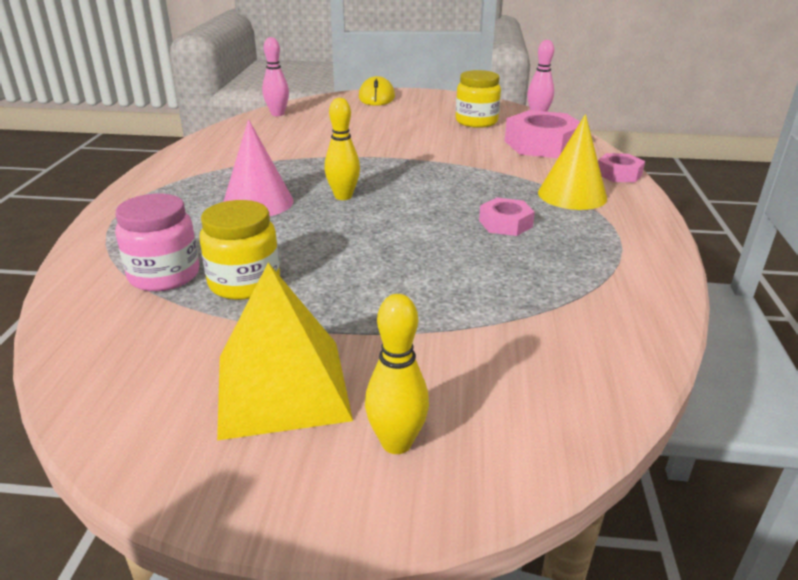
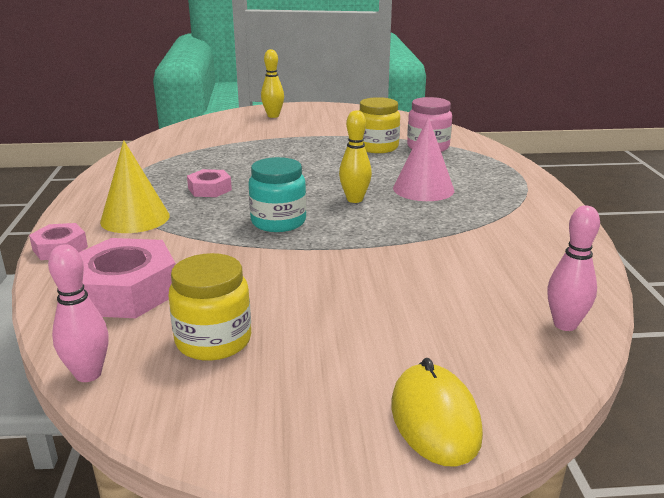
camera: 170 degrees right, 5 degrees down
yellow pyramid [217,263,353,440] -> none
none -> turquoise jar [249,157,306,232]

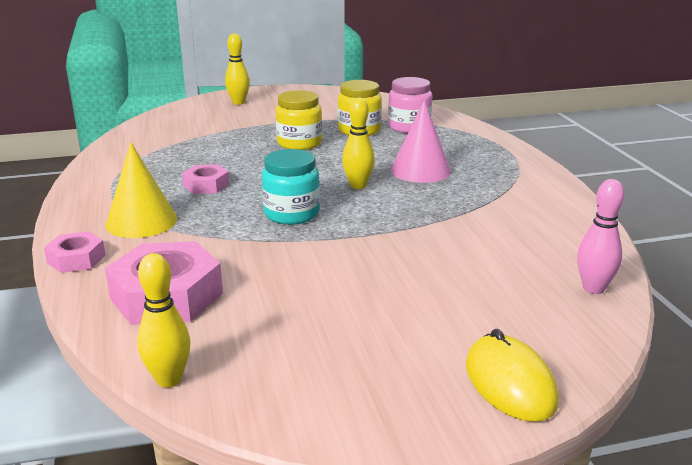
camera: 10 degrees left, 0 degrees up
pink bowling pin [48,244,109,382] -> yellow bowling pin [137,253,191,388]
yellow jar [169,253,251,361] -> yellow jar moved to [276,90,322,150]

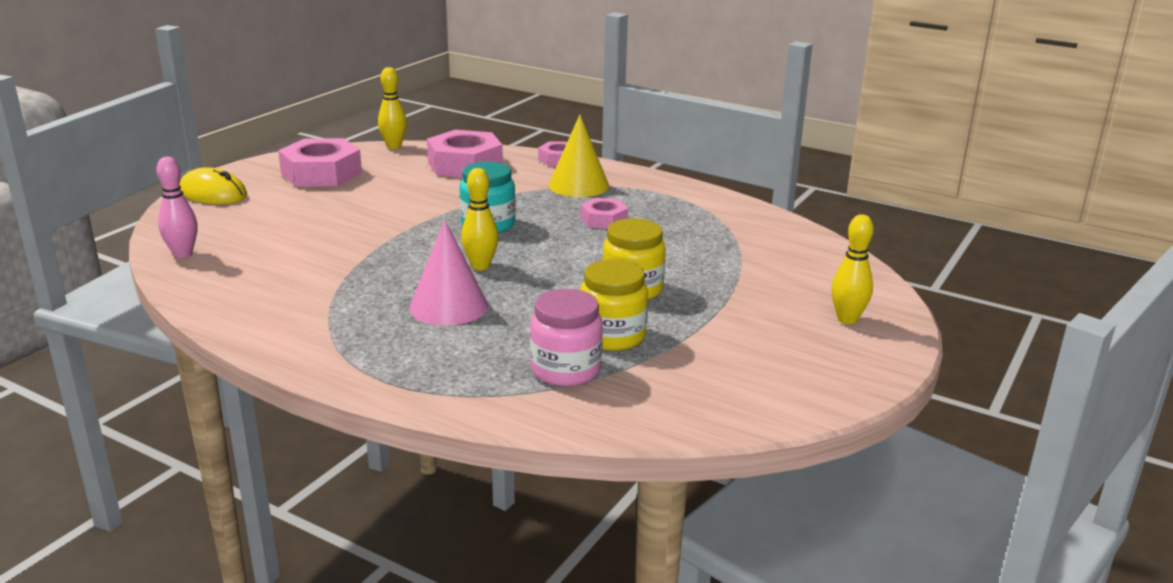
camera: 135 degrees right, 0 degrees up
none -> pink nut [278,138,362,187]

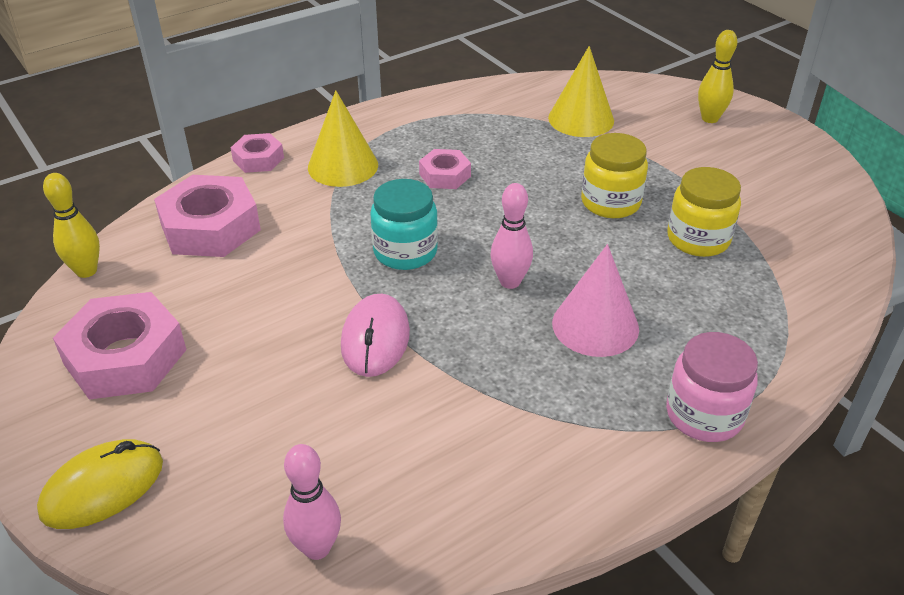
camera: 65 degrees left, 15 degrees up
yellow bowling pin [461,168,499,270] -> pink bowling pin [491,183,533,289]
pink jar [530,289,603,386] -> pink jar moved to [666,332,758,442]
none -> pink mouse [341,294,410,377]
none -> yellow cone [548,46,614,137]

